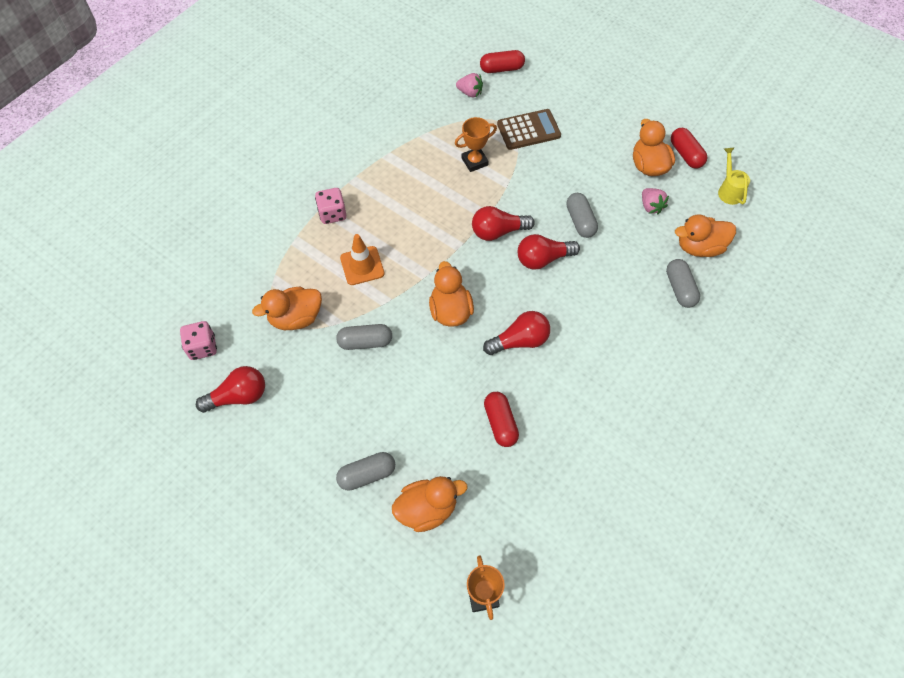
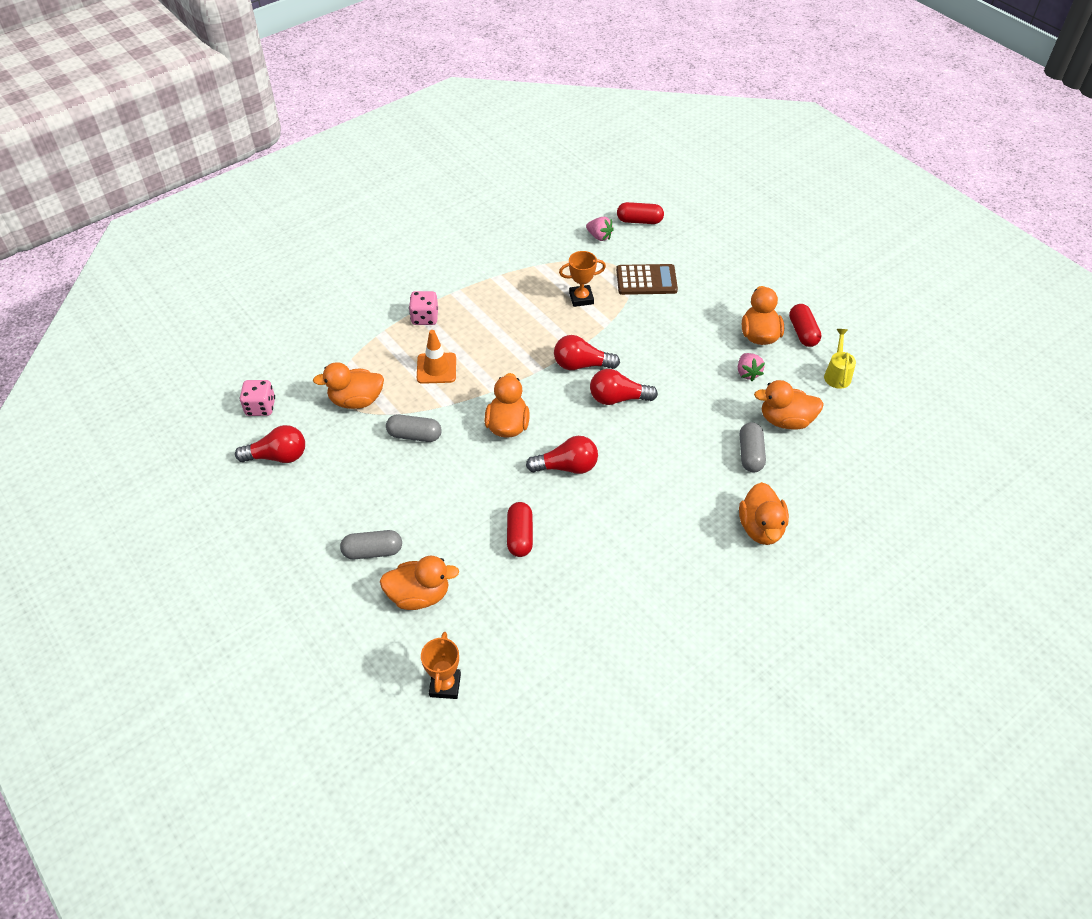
camera: 15 degrees right, 10 degrees down
grey capsule [566,193,598,238] -> none
none -> orange duck [739,482,789,545]

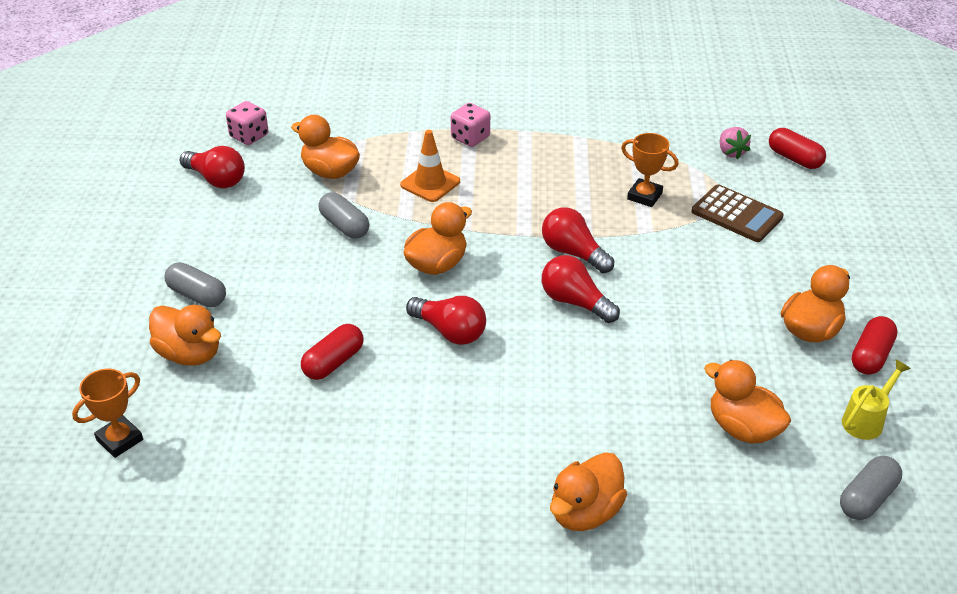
camera: 40 degrees right, 10 degrees down
pink strawberry [738,353,765,381] -> none
grey capsule [740,422,766,473] -> grey capsule moved to [840,456,902,520]

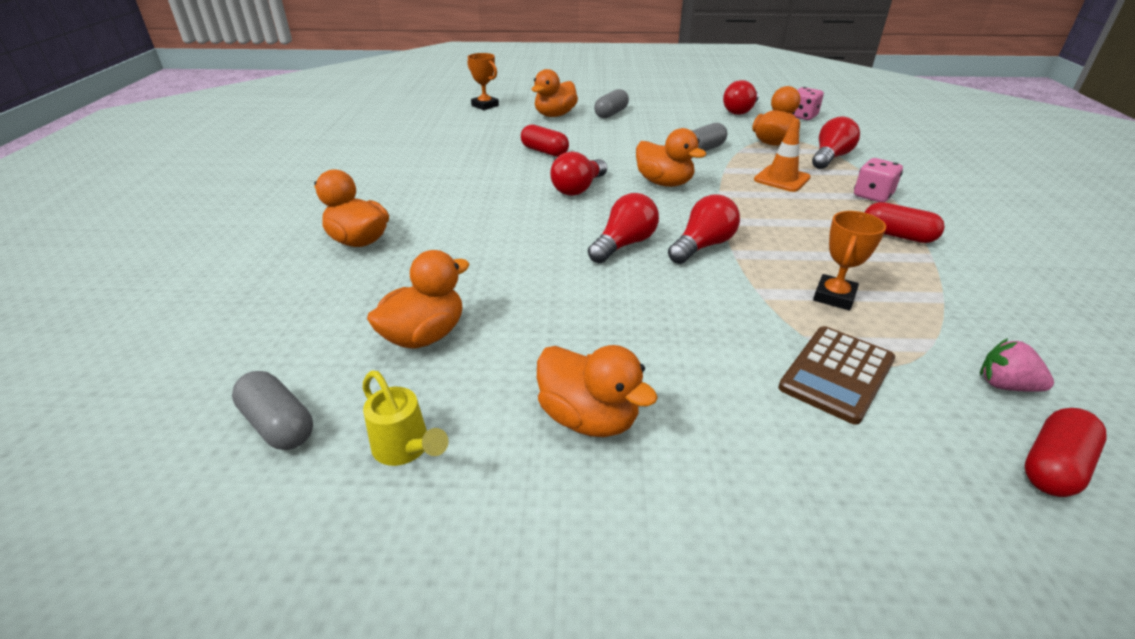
camera: 90 degrees right, 5 degrees down
pink strawberry [720,127,751,159] -> pink strawberry turned 45 degrees clockwise [980,338,1054,392]
red capsule [852,316,898,375] -> red capsule moved to [865,202,945,243]
none -> red light bulb [812,116,860,169]

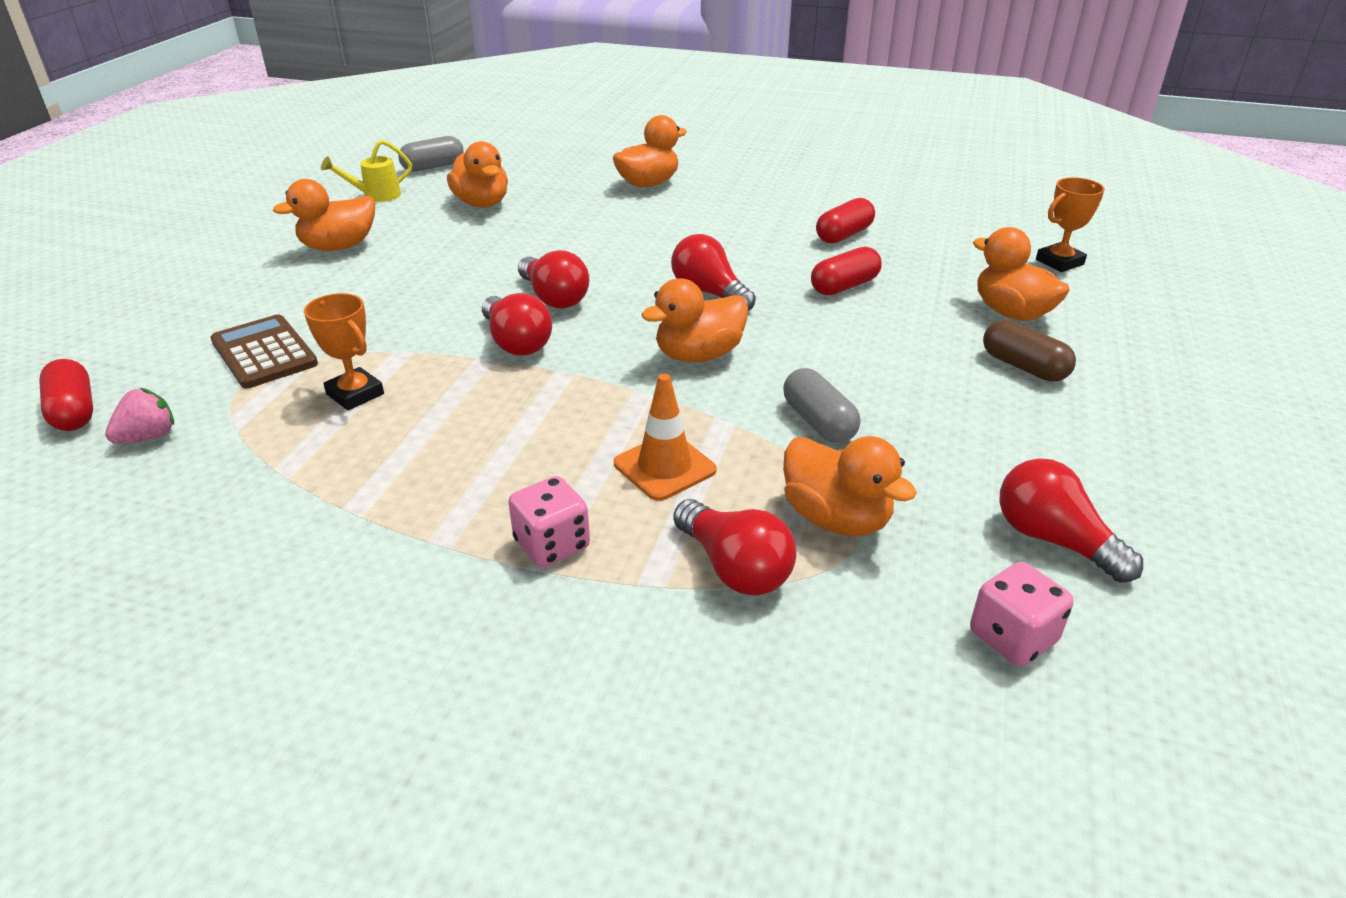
camera: 105 degrees right, 0 degrees up
grey capsule [594,89,629,118] -> brown capsule [983,319,1076,382]
red capsule [865,202,945,243] -> red capsule moved to [816,198,875,244]

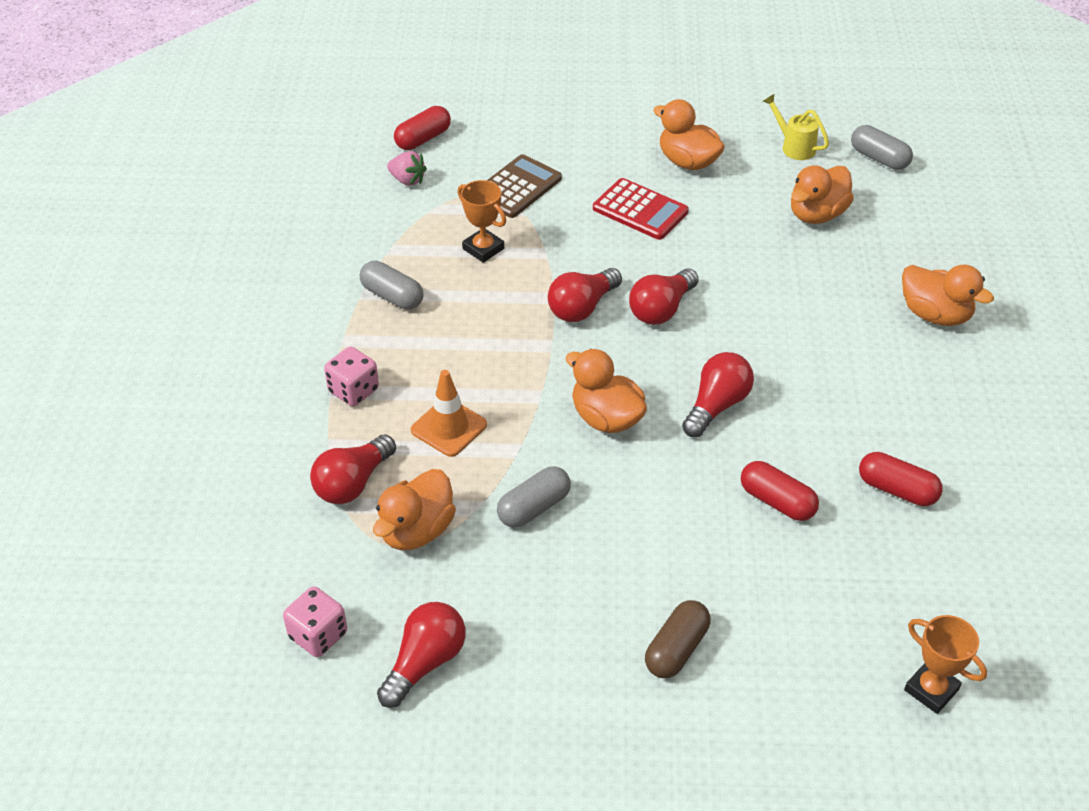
camera: 75 degrees right, 10 degrees up
orange trophy [304,293,384,410] -> orange trophy turned 75 degrees counterclockwise [458,180,506,263]
orange duck [973,227,1070,321] -> none
none -> grey capsule [360,261,423,310]
none -> red calculator [593,178,689,240]

